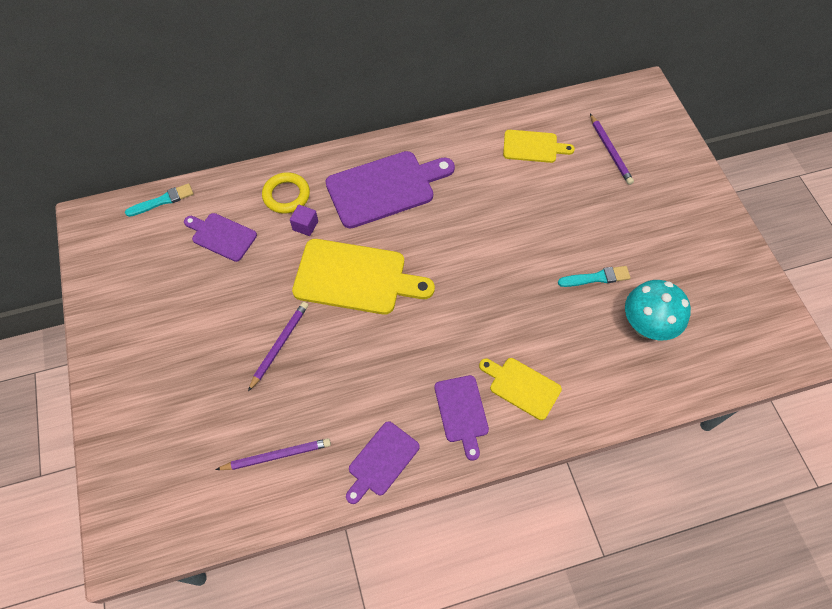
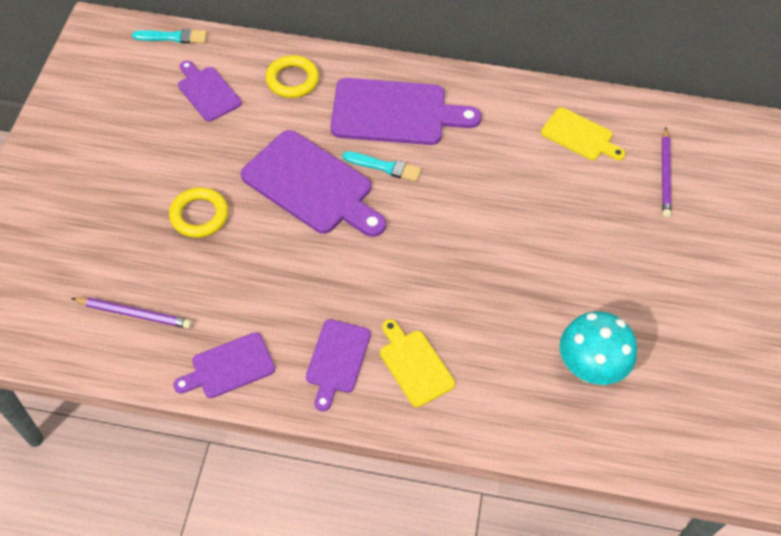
camera: 25 degrees right, 5 degrees down
purple pencil [248,302,308,391] -> yellow ring [169,187,228,238]
purple cube [290,205,318,236] -> none
yellow cutting board [292,239,435,315] -> purple cutting board [241,130,386,237]
turquoise brush [558,266,631,287] -> turquoise brush moved to [343,151,421,182]

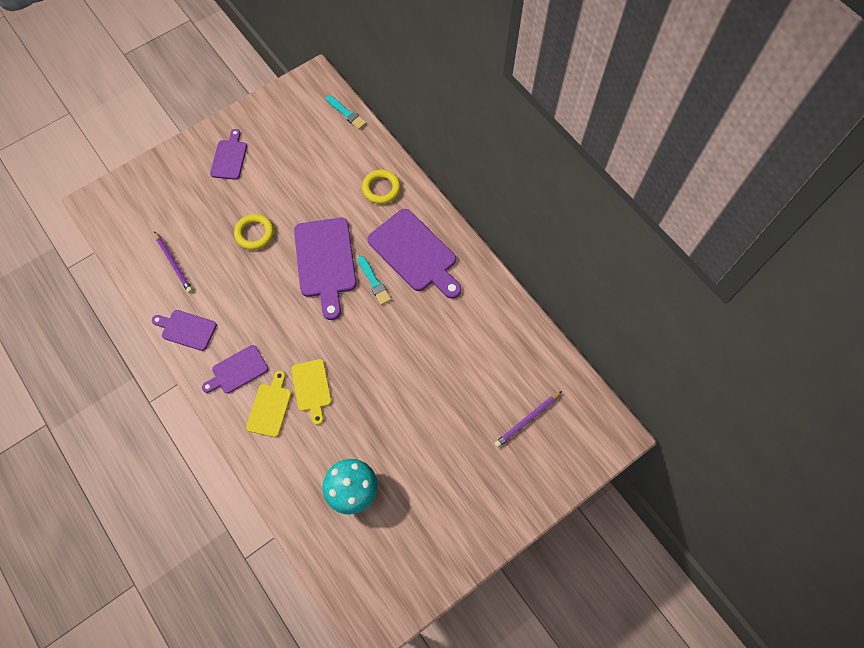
camera: 45 degrees right, 10 degrees up
purple cutting board [178,60,242,122] -> purple cutting board moved to [210,129,247,180]
yellow cutting board [541,107,625,160] -> yellow cutting board moved to [291,359,332,425]

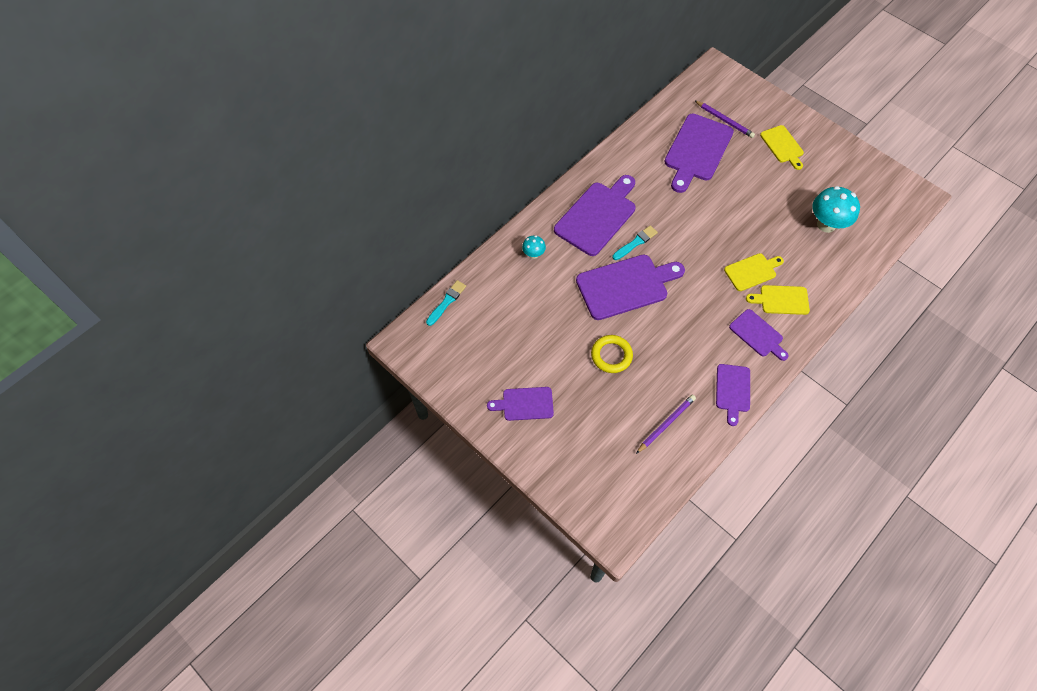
camera: 100 degrees left, 5 degrees down
yellow ring [362,170,401,204] -> turquoise mushroom [522,235,546,259]
none -> purple cutting board [664,114,734,193]
none -> yellow cutting board [760,125,804,170]

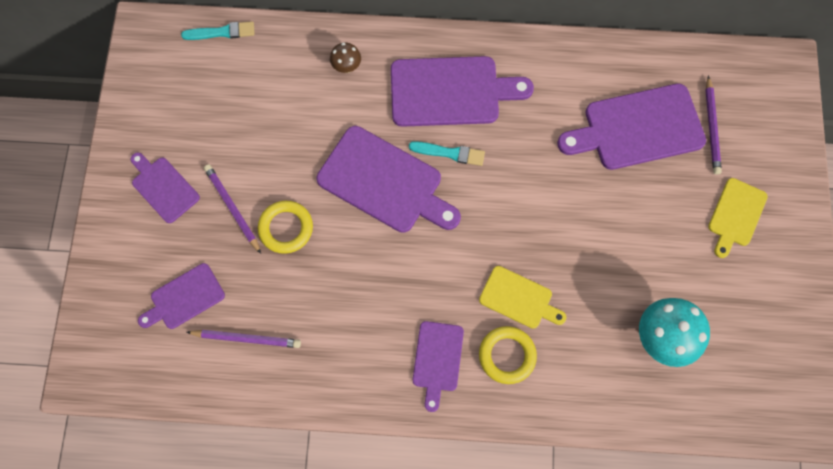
camera: 50 degrees right, 10 degrees up
turquoise mushroom [522,235,546,259] -> brown mushroom [330,43,361,73]
purple cutting board [716,364,750,426] -> purple cutting board moved to [138,263,225,329]
yellow cutting board [746,285,810,315] -> yellow ring [479,326,537,384]
none -> purple pencil [204,164,261,254]

